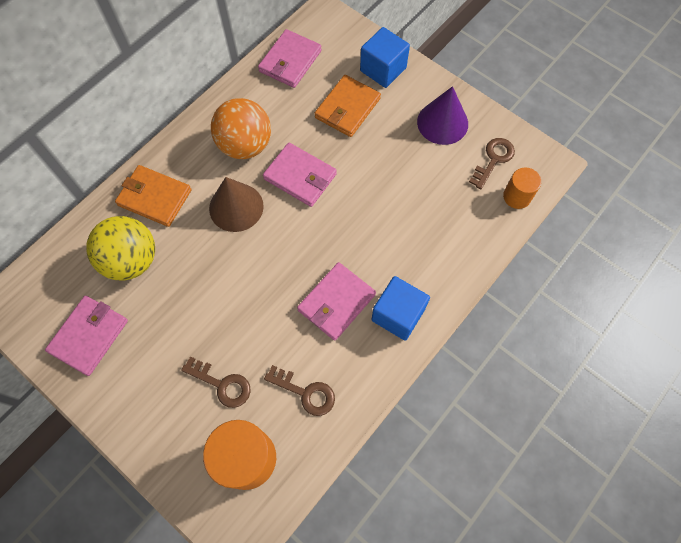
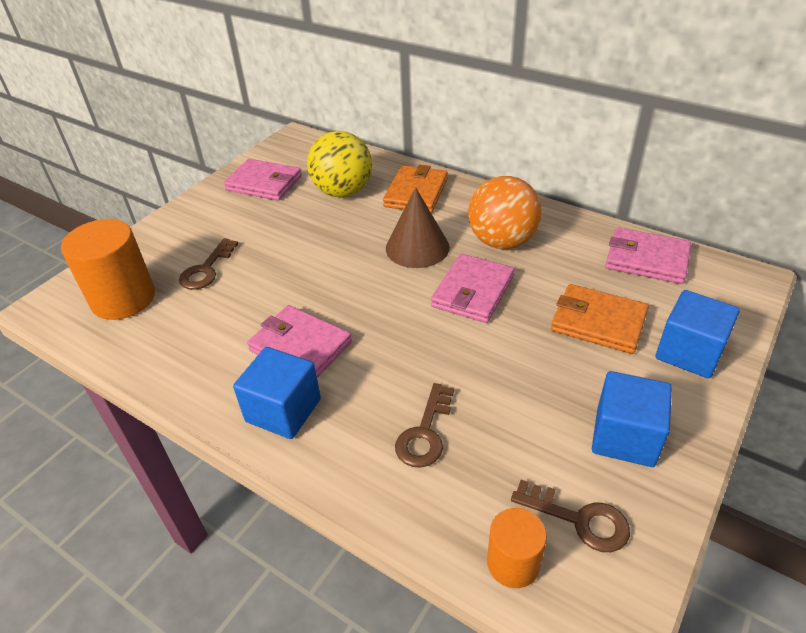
camera: 85 degrees right, 25 degrees down
brown key [264,365,335,416] -> brown key moved to [395,383,454,467]
purple cone [417,86,468,145] -> blue cube [592,371,672,467]

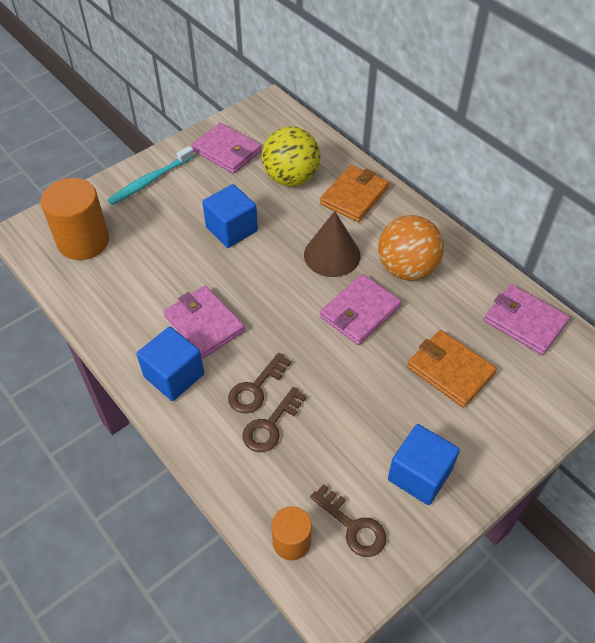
camera: 15 degrees right, 10 degrees up
brown key [179,238,238,290] -> brown key moved to [228,353,291,413]
blue cube [656,290,740,379] -> blue cube moved to [202,184,258,248]
none -> turquoise toothbrush [108,146,194,205]

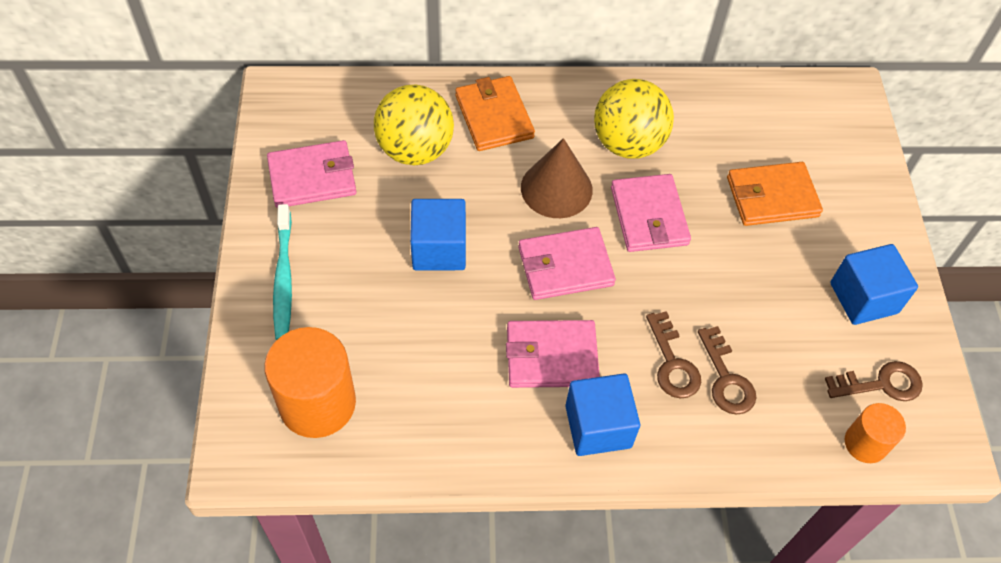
camera: 55 degrees left, 5 degrees up
orange ball [378,215,444,281] -> yellow ball [594,79,674,159]
pink wallet [484,284,570,355] -> pink wallet moved to [518,227,616,300]

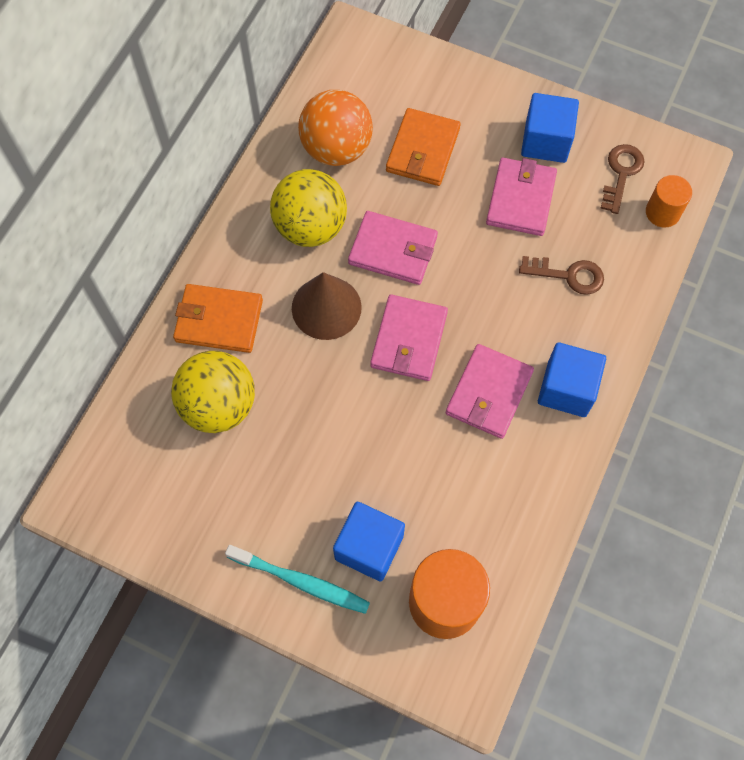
camera: 60 degrees left, 10 degrees up
pink wallet [267,140,356,208] -> pink wallet moved to [486,158,557,236]
blue cube [410,199,466,270] -> blue cube moved to [333,502,405,581]
brown key [646,311,701,398] -> none
none -> orange ball [298,90,373,166]

